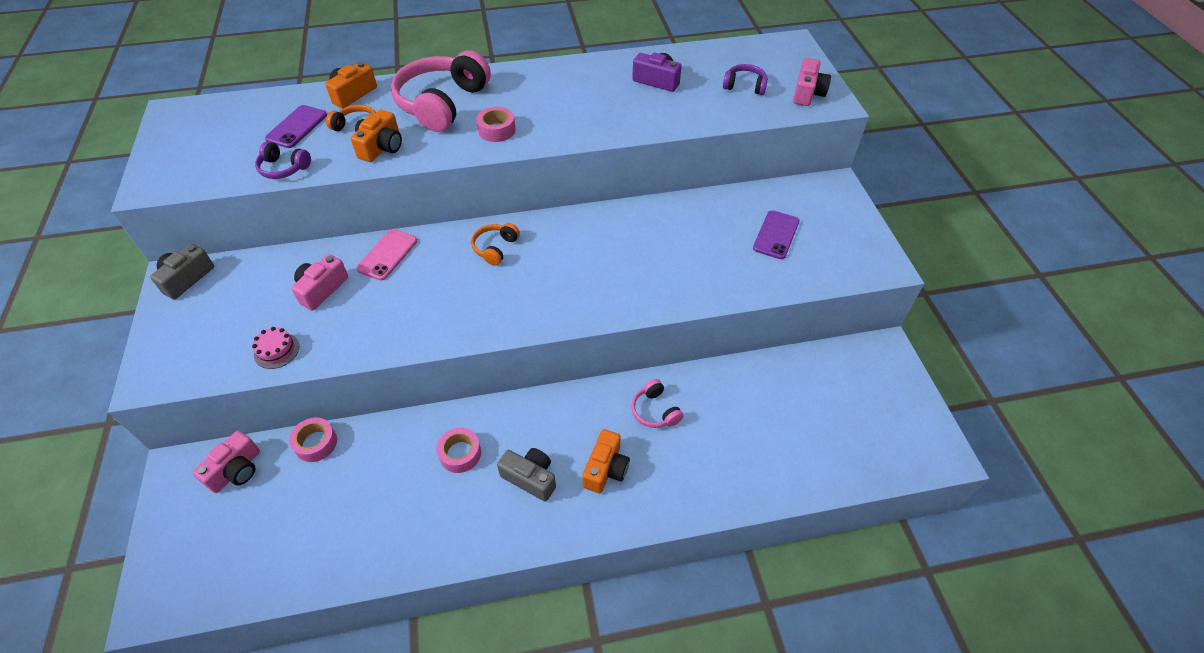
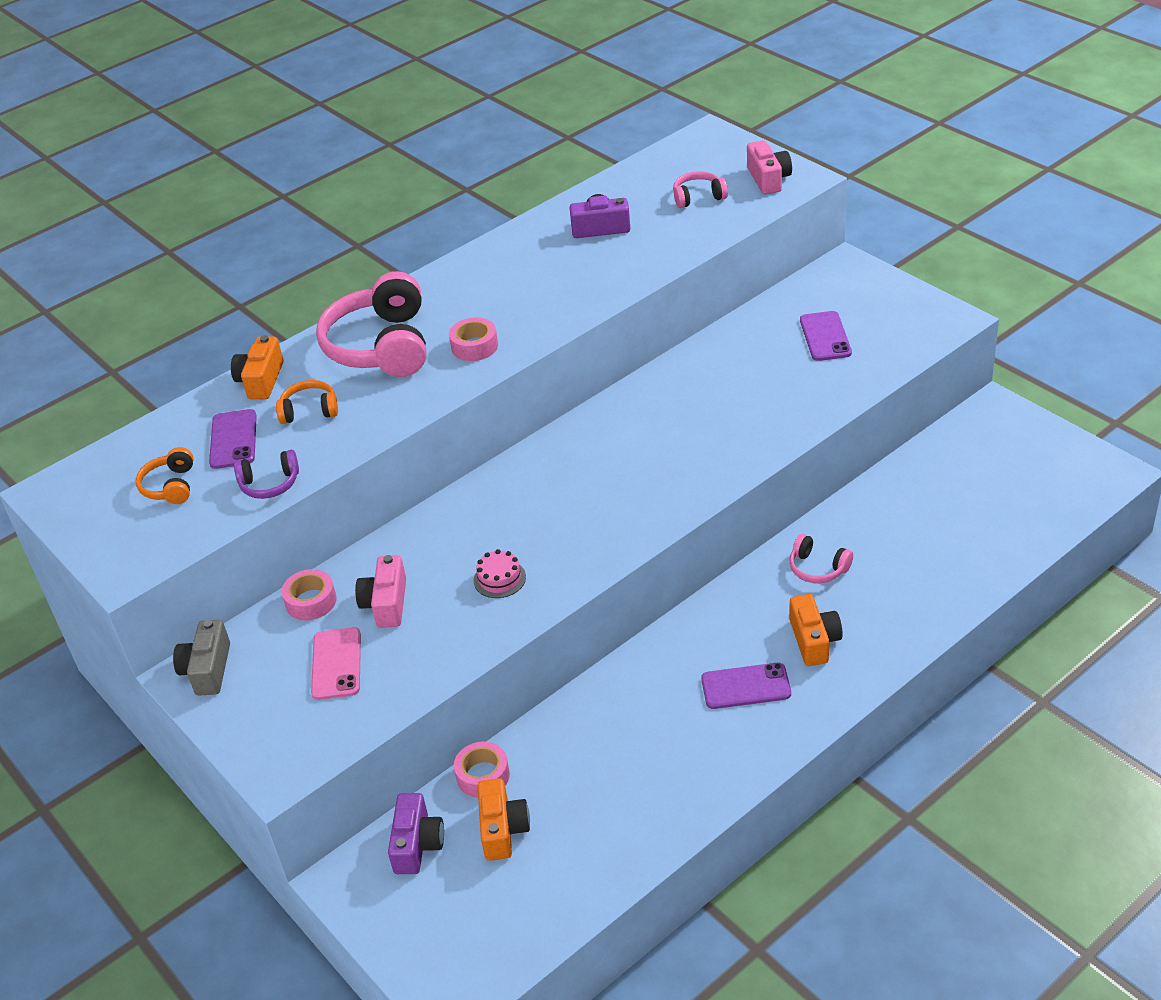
camera: 25 degrees left, 10 degrees down
pink camera [192,431,260,493] -> purple camera [388,793,444,874]
pink cake [252,327,299,369] -> pink cake moved to [474,549,526,598]
orange camera [351,110,402,162] -> orange camera moved to [478,778,530,861]
pink phone [356,229,417,280] -> pink phone moved to [311,627,361,700]
pink tape [436,428,481,473] -> pink tape moved to [281,569,337,620]
orange headphones [471,223,520,266] -> orange headphones moved to [136,447,194,504]
grey camera [497,448,556,502] -> purple phone [701,663,791,709]
purple headphones [723,64,768,95] -> pink headphones [673,171,728,208]

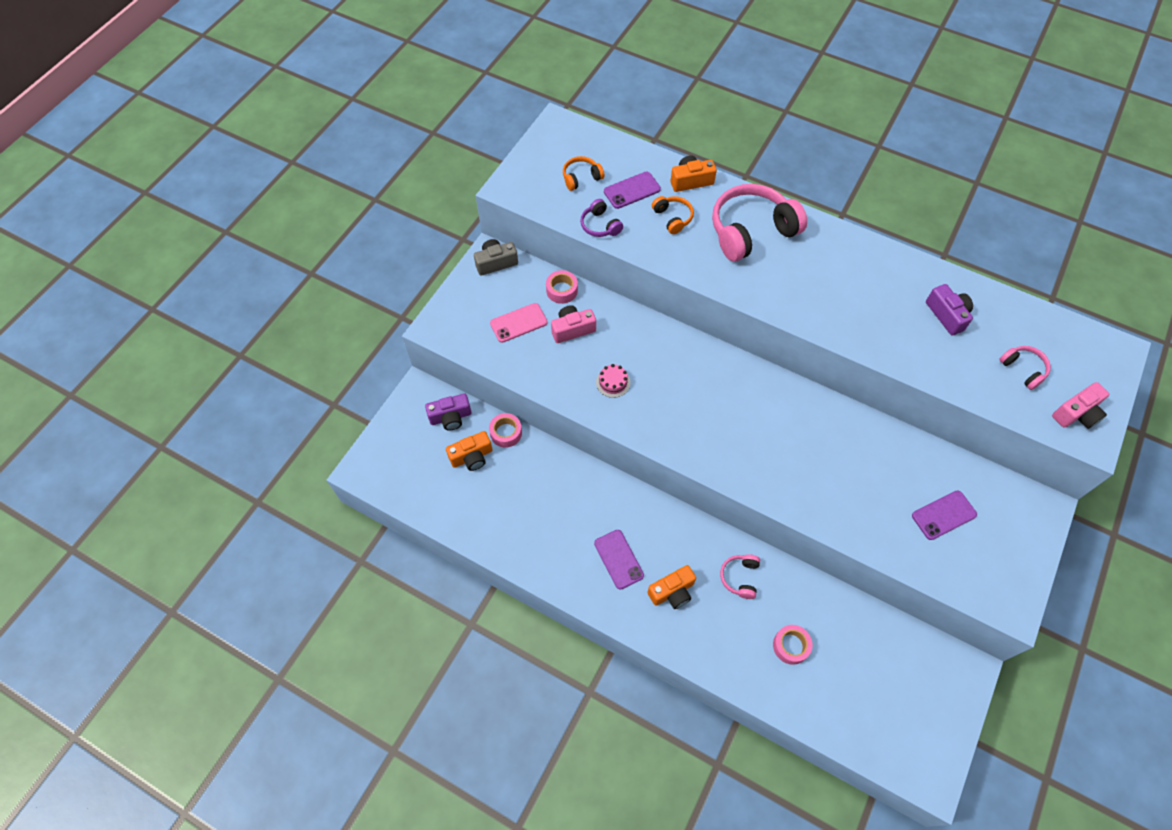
camera: 65 degrees right, 20 degrees up
pink tape [449,317,498,361] -> pink tape moved to [773,625,813,665]

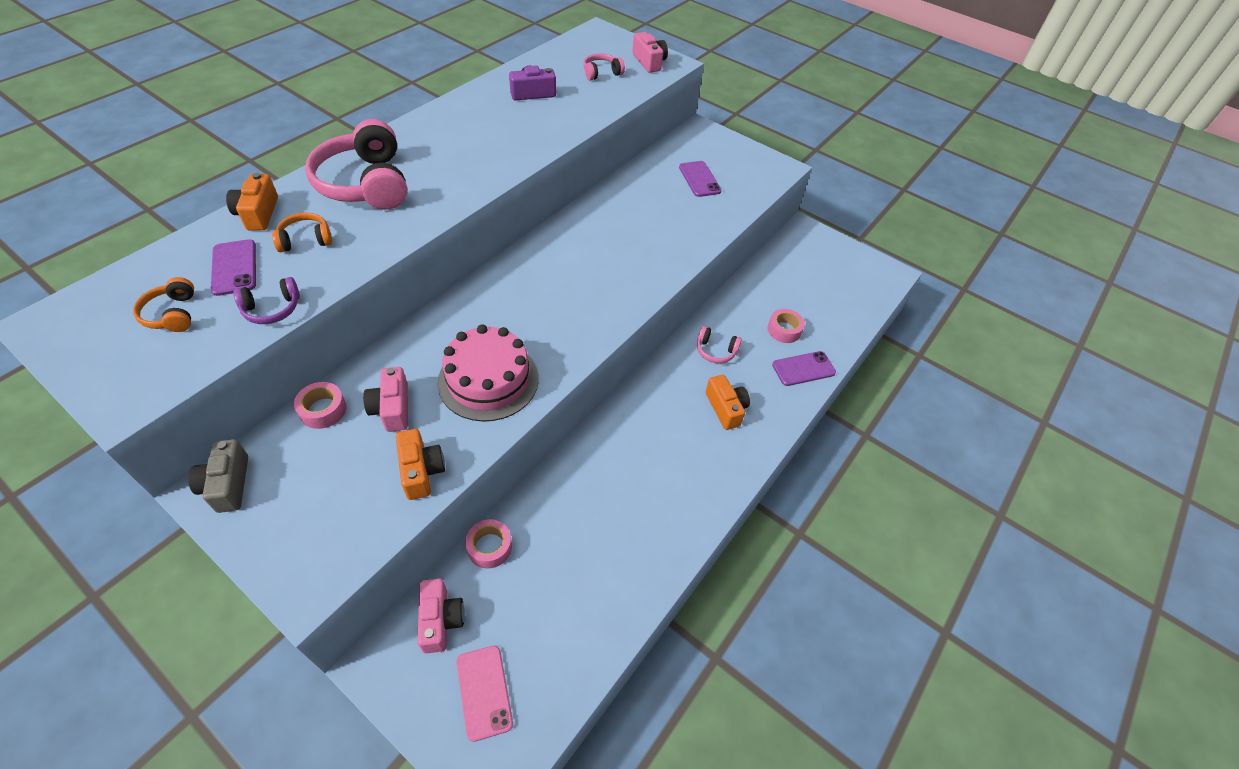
camera: 85 degrees left, 10 degrees down
purple camera [425,394,472,431] -> pink camera [417,579,465,653]
orange camera [446,431,492,471] -> orange camera moved to [396,429,445,500]
pink phone [490,303,548,343] -> pink phone moved to [457,645,513,742]
purple phone [594,530,644,590] -> purple phone moved to [772,351,836,386]
pink cake [596,364,630,398] -> pink cake [438,324,539,422], size x2.28

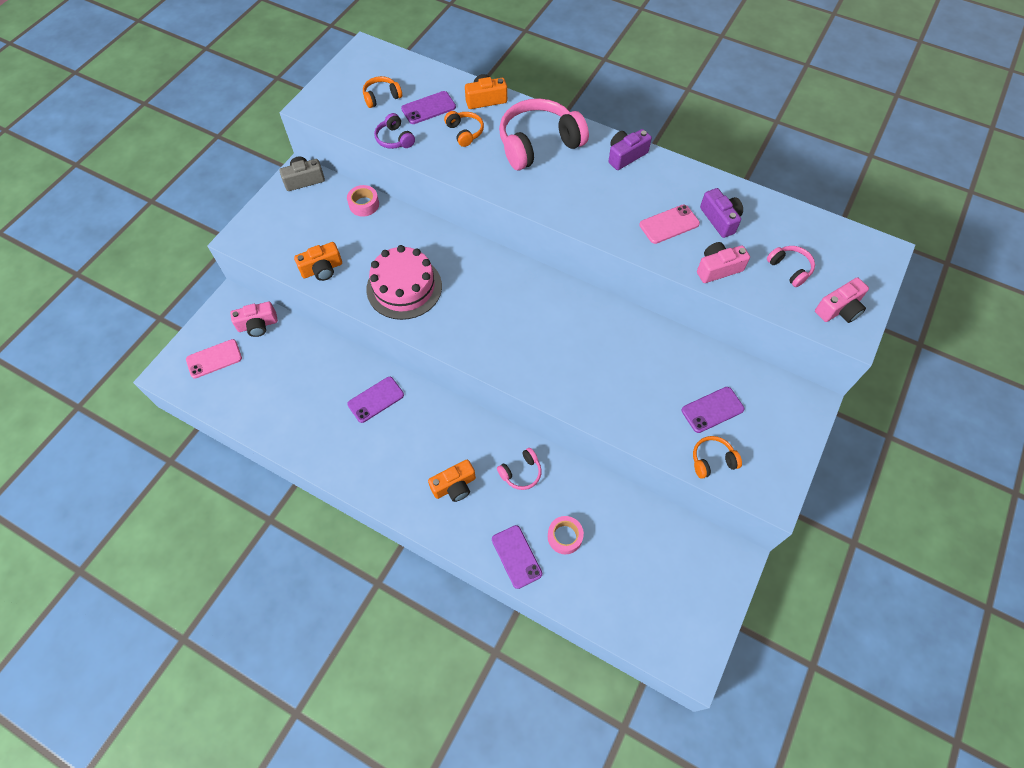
camera: 85 degrees right, 10 degrees up
pink camera [363,367,408,432] -> pink camera moved to [697,242,750,283]
pink tape [465,519,512,569] -> none
pink headphones [697,326,742,363] -> pink headphones turned 135 degrees counterclockwise [497,448,542,490]
none -> purple phone [347,377,404,423]
none -> purple camera [608,129,652,170]
none -> pink phone [639,205,700,244]
none -> orange headphones [693,436,742,479]

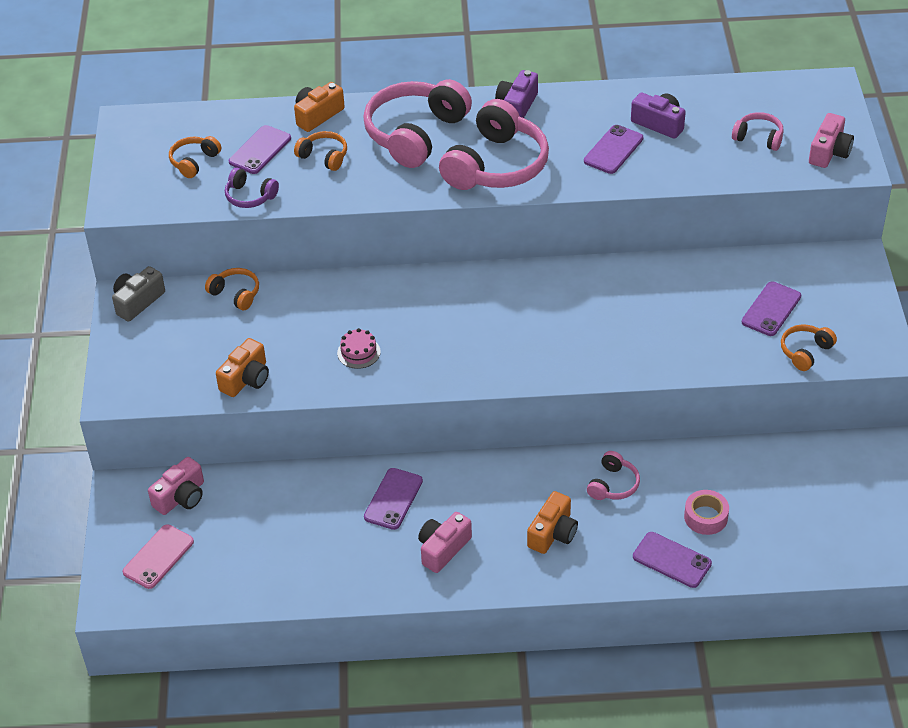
camera: 30 degrees left, 15 degrees down
pink tape [347,185,379,217] -> orange headphones [205,268,259,310]
pink cake [366,245,442,320] -> pink cake [337,328,380,369], size x0.44
pink phone [639,205,700,244] -> purple phone [584,125,643,174]
pink camera [697,242,750,283] -> pink camera moved to [418,512,472,573]
none -> pink headphones [439,99,549,190]

